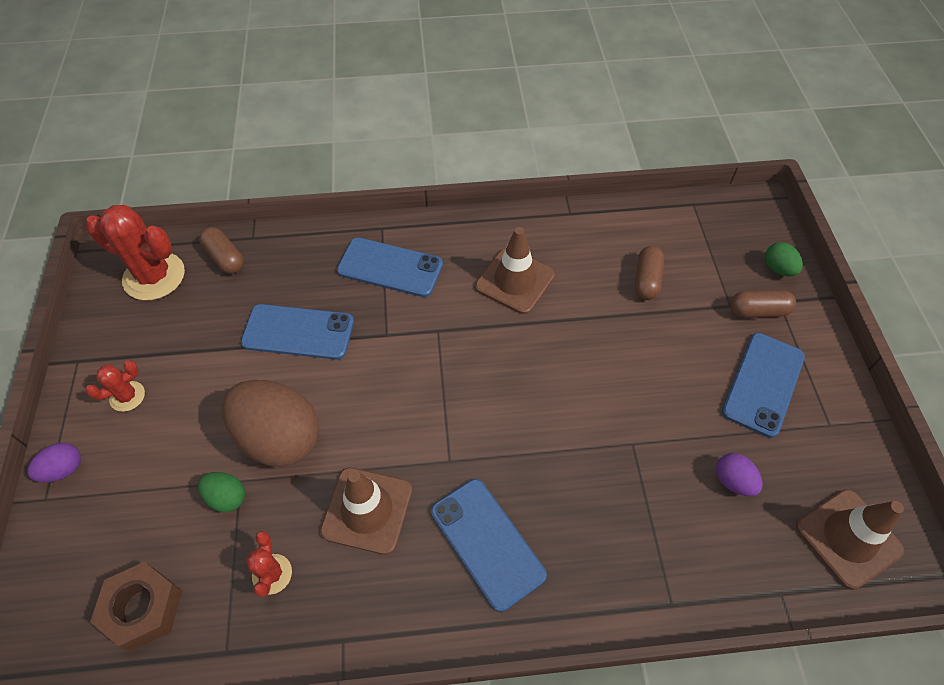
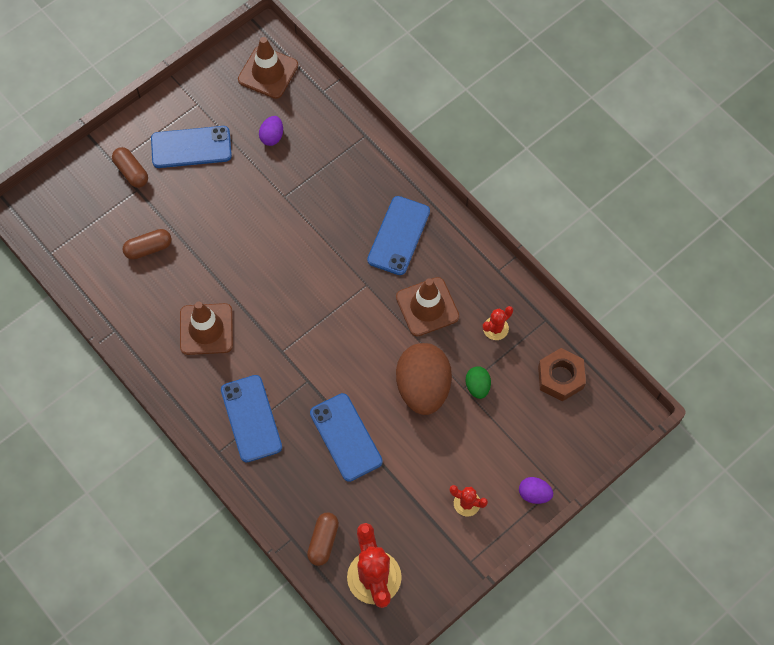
camera: 125 degrees left, 10 degrees up
green egg [765,242,803,276] -> none

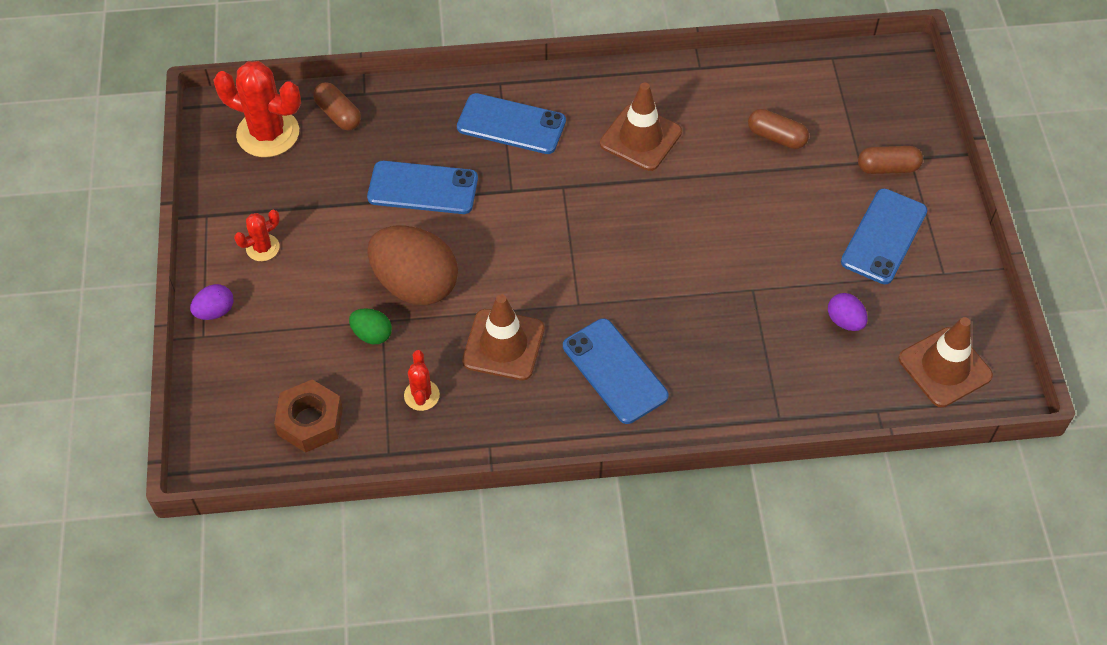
camera: 125 degrees right, 10 degrees down
brown capsule [122,229,171,260] -> brown capsule turned 75 degrees counterclockwise [748,109,809,149]

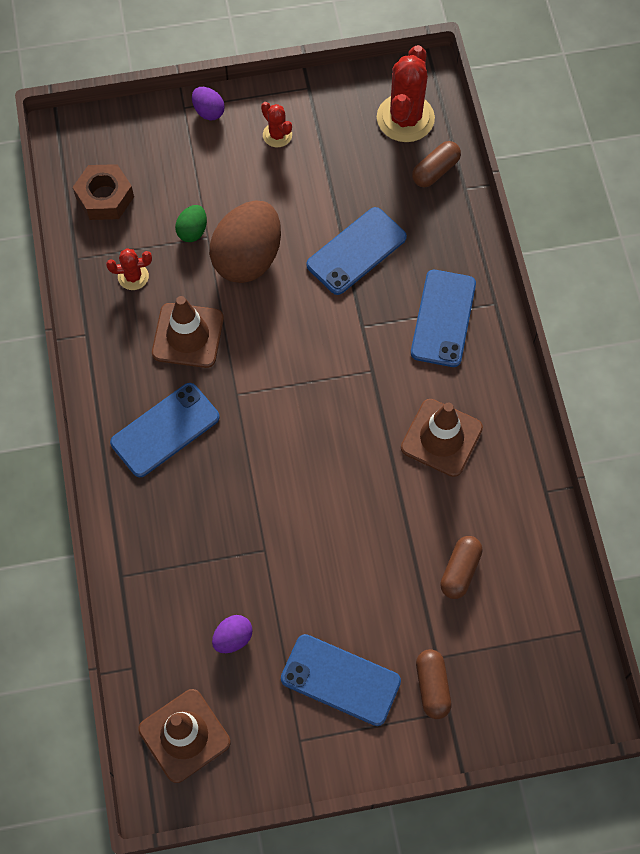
camera: 85 degrees right, 10 degrees up
blue phone [367,161,478,214] -> blue phone turned 45 degrees clockwise [306,207,407,295]

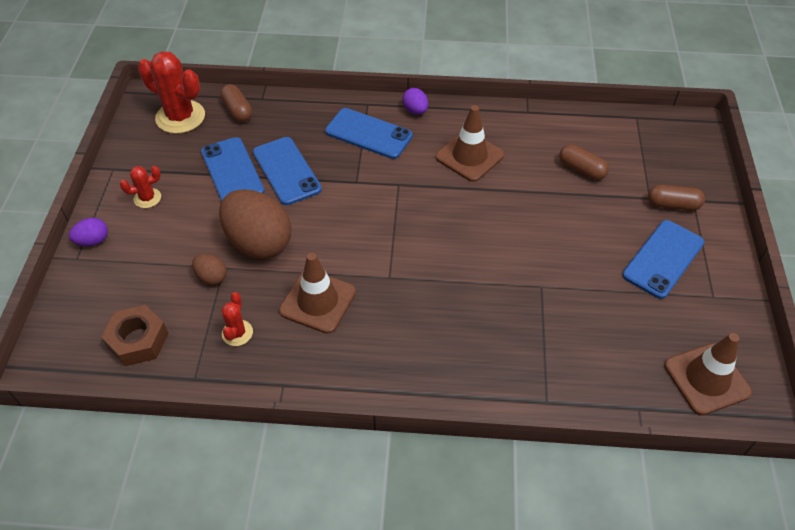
camera: 75 degrees left, 15 degrees down
blue phone [110,383,220,477] -> blue phone moved to [201,137,265,202]
green egg [175,205,207,242] -> brown egg [192,253,227,285]
purple egg [212,615,253,653] -> purple egg moved to [403,88,428,114]

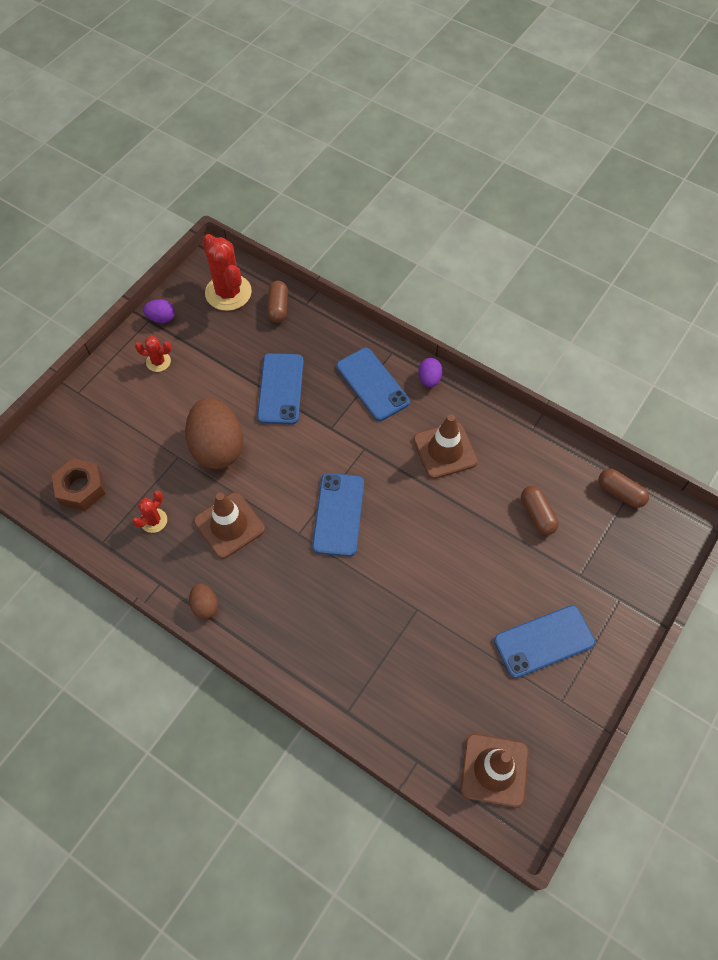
camera: 30 degrees right, 10 degrees up
purple egg [69,218,108,246] -> purple egg moved to [143,299,175,323]
brown egg [192,253,227,285] -> brown egg moved to [189,583,218,619]
blue phone [201,137,265,202] -> blue phone moved to [312,473,364,556]
brown capsule [648,185,705,211] -> brown capsule moved to [599,469,649,508]

